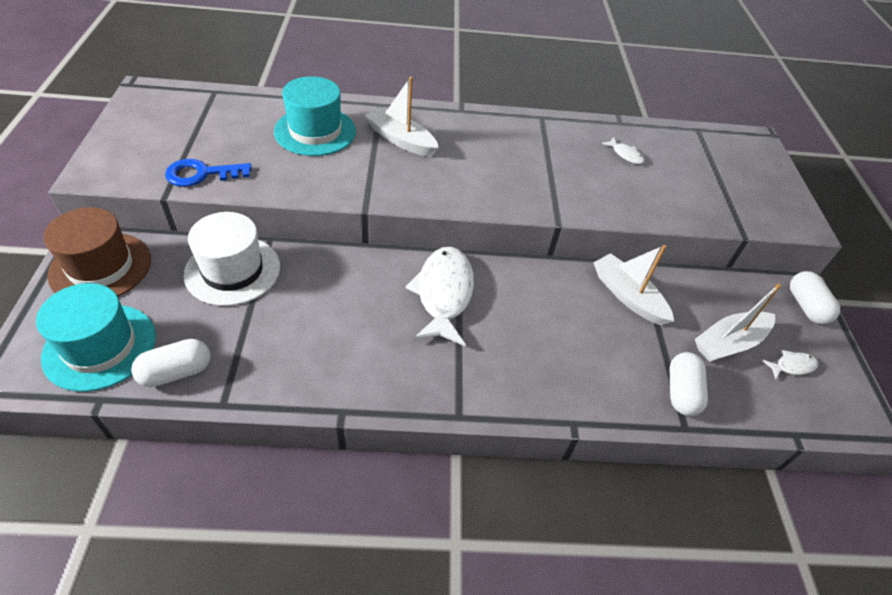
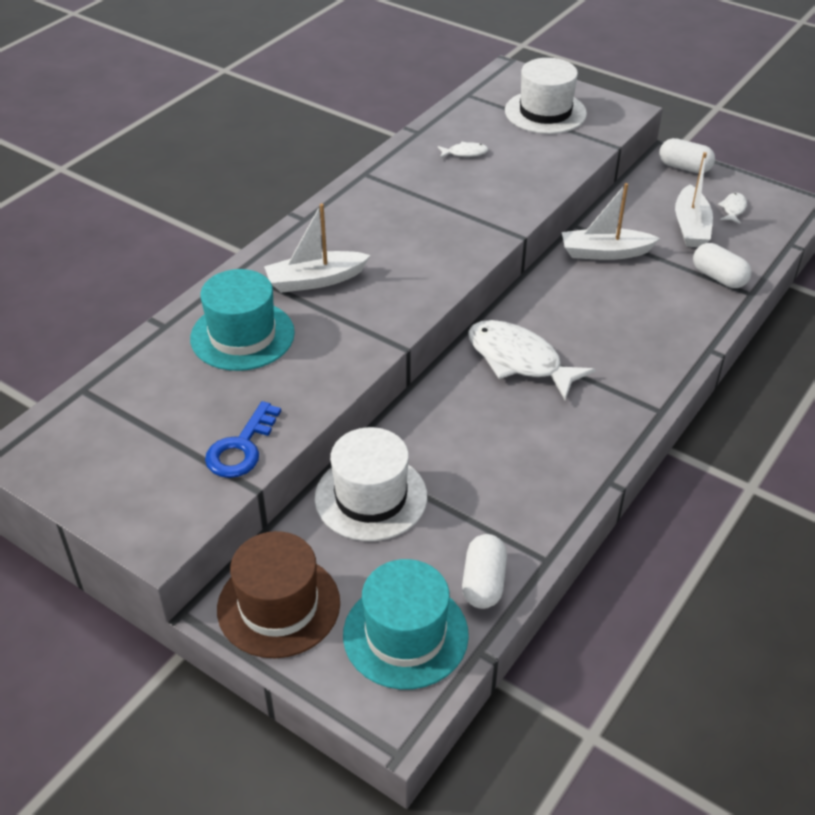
camera: 50 degrees left, 5 degrees down
none -> white hat [505,58,587,134]

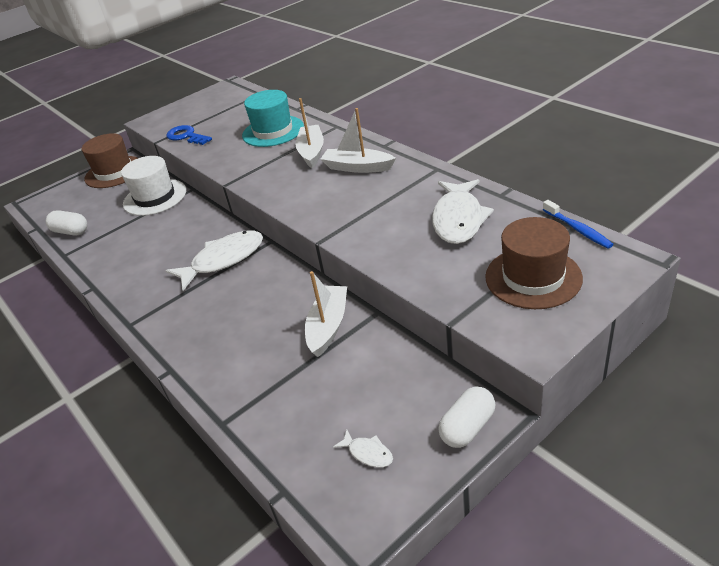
camera: 110 degrees right, 5 degrees down
turquoise hat [343,559,469,690] -> none
white fish [438,142,488,158] -> white fish [432,179,494,244], size x2.27
white hat [505,58,587,134] -> brown hat [485,217,583,309]
white boat [675,152,713,247] -> white boat moved to [321,108,396,173]
white capsule [693,243,752,288] -> none
none -> blue toothbrush [543,200,614,249]

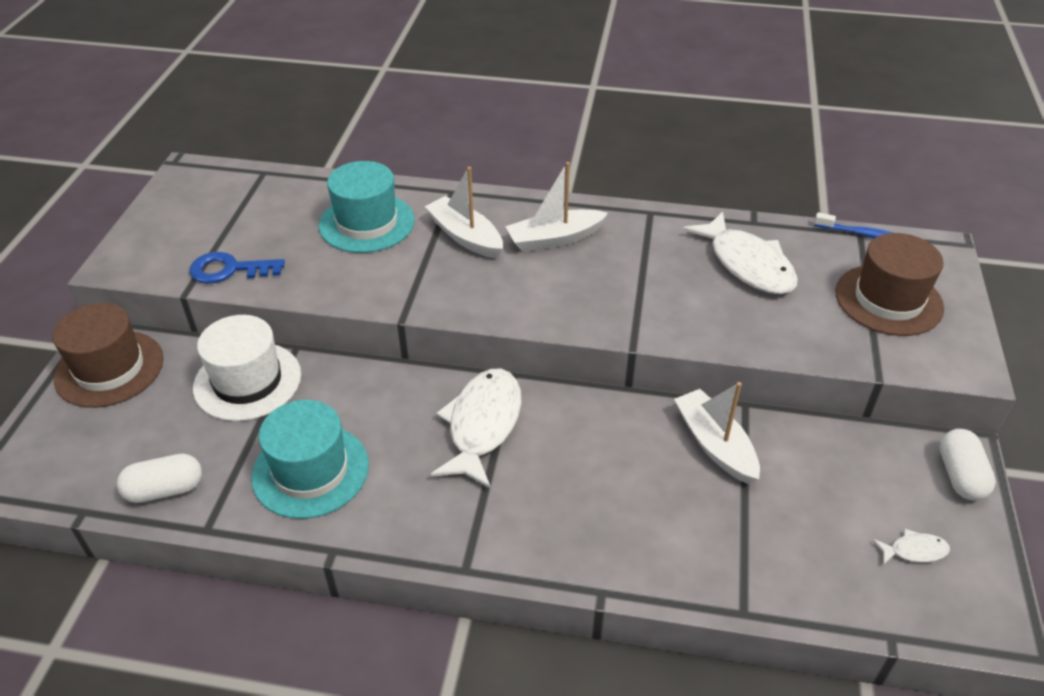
camera: 45 degrees left, 5 degrees up
none -> turquoise hat [251,400,369,519]

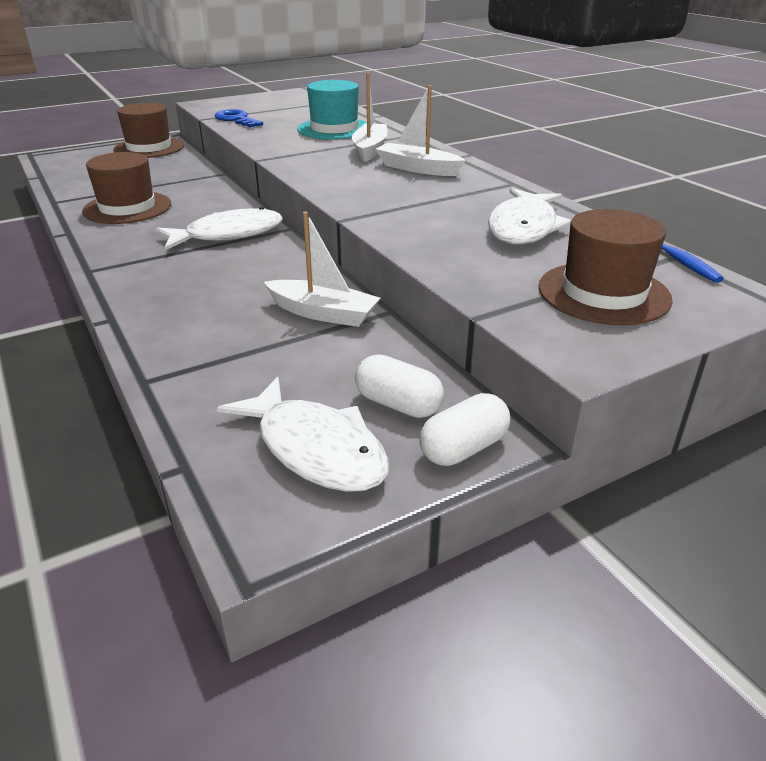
camera: 50 degrees right, 10 degrees down
white capsule [117,454,202,503] -> white capsule moved to [355,355,444,418]
white hat [193,315,301,421] -> none
turquoise hat [251,400,369,519] -> brown hat [82,152,171,224]
white boat [674,382,760,484] -> white boat turned 90 degrees clockwise [264,211,380,327]
white fish [873,529,950,565] -> white fish [217,377,389,492], size x2.27

